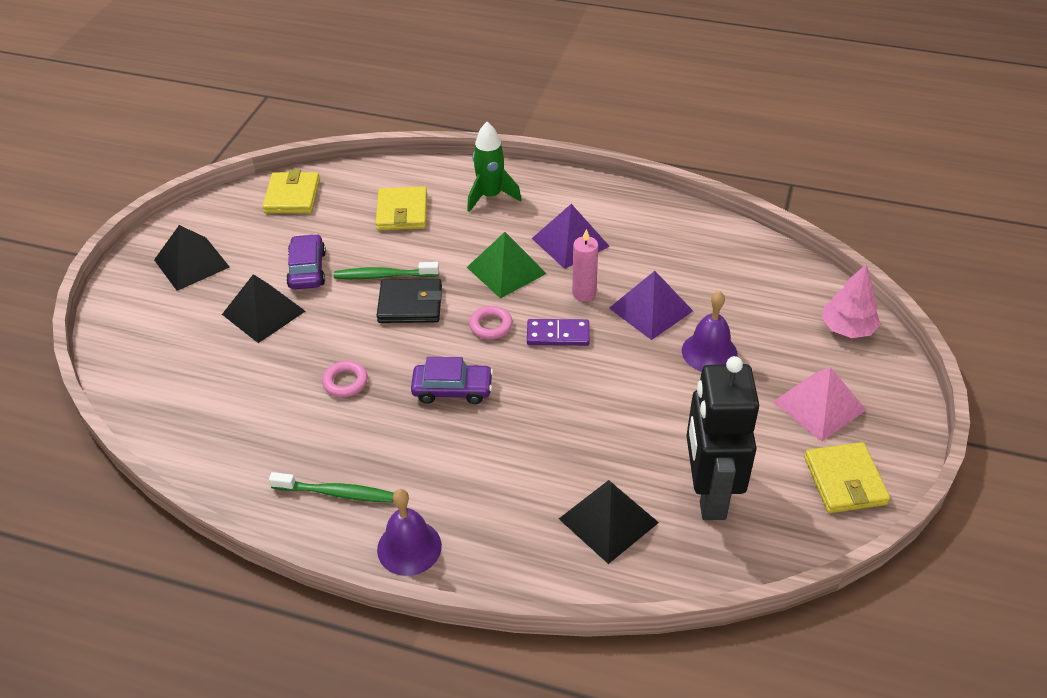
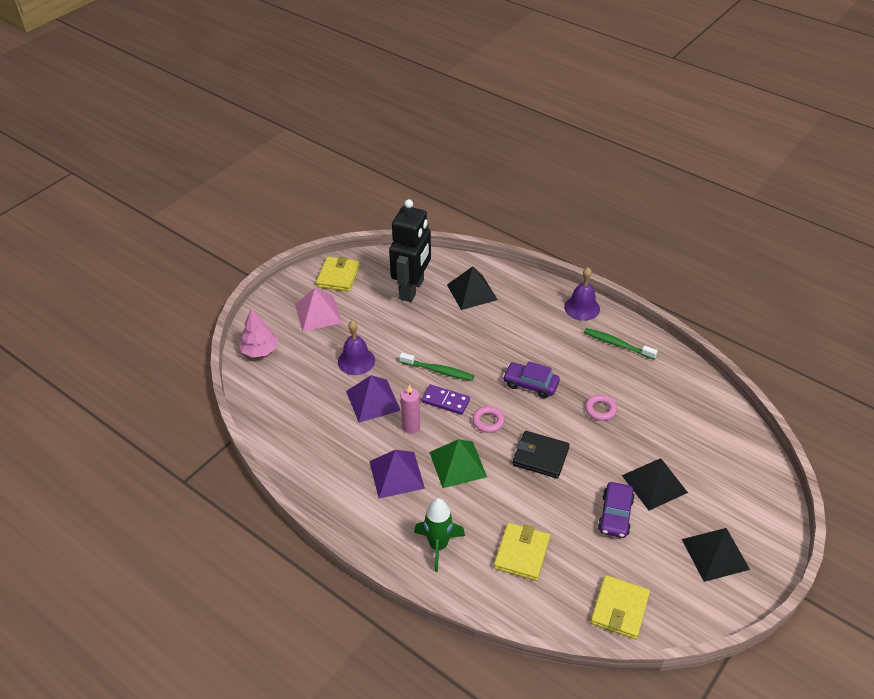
camera: 160 degrees left, 0 degrees up
green toothbrush [334,262,439,279] -> green toothbrush moved to [399,353,474,381]

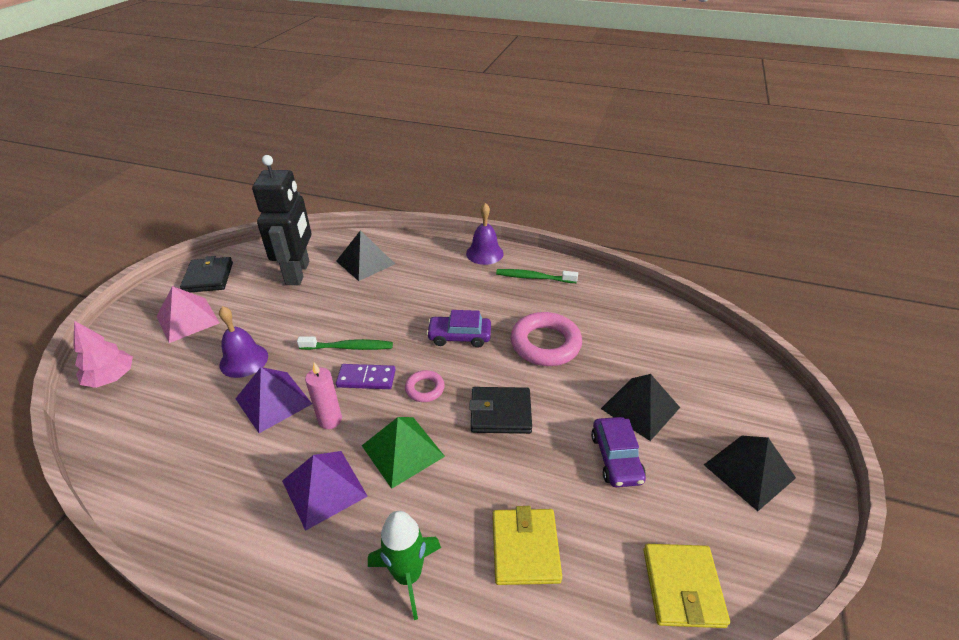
camera: 20 degrees left, 5 degrees down
yellow wallet [316,256,360,292] -> black wallet [180,256,233,292]
pink ring [585,395,617,421] -> pink ring [511,312,582,366], size x1.95

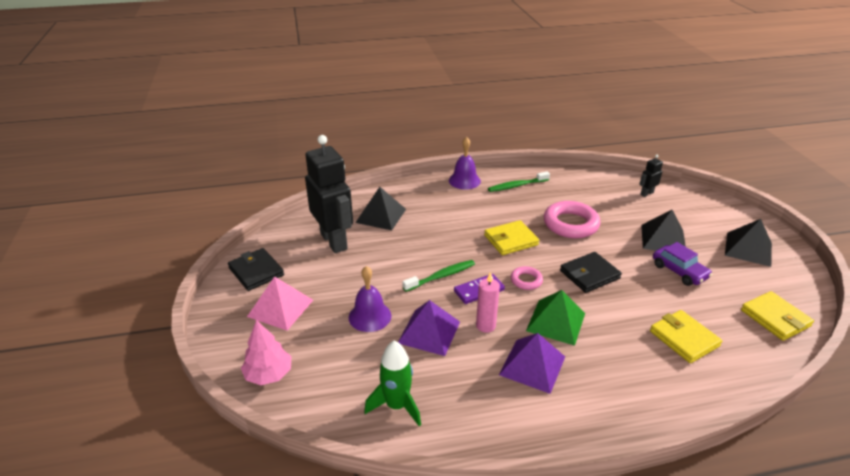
camera: 30 degrees left, 5 degrees down
green rocket [368,511,441,620] -> green rocket moved to [364,340,421,426]
purple car [426,310,491,348] -> yellow wallet [484,220,539,255]
none -> black robot [639,154,663,197]

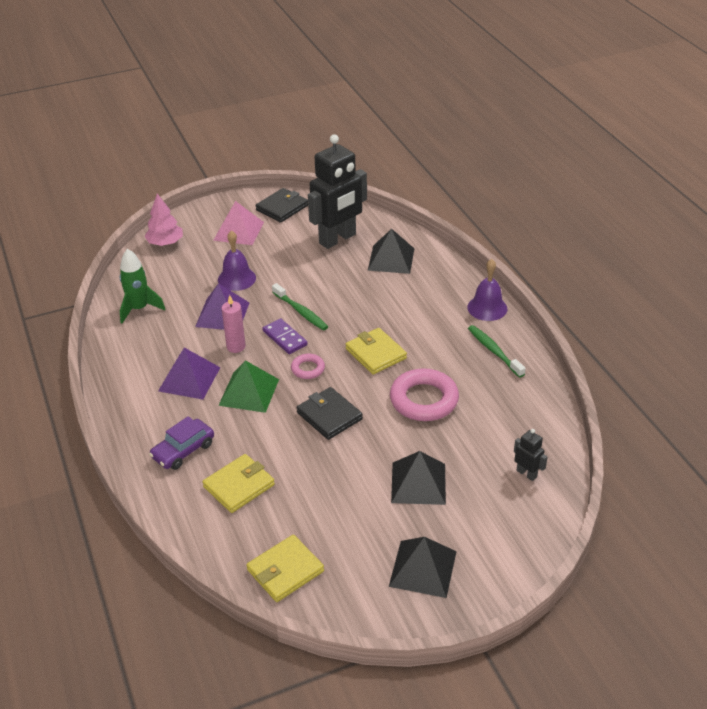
camera: 80 degrees right, 5 degrees up
purple car [653,242,712,286] -> purple car moved to [149,416,214,470]

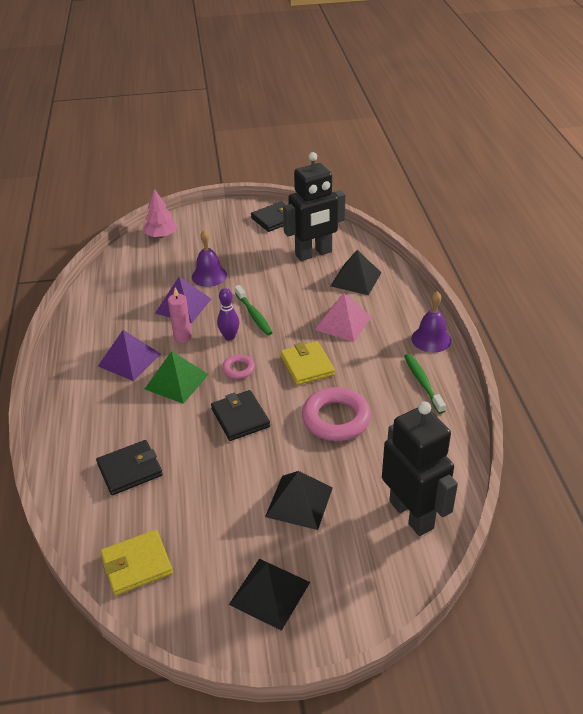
camera: 15 degrees right, 0 degrees up
green rocket [120,249,165,323] -> none
purple car [149,416,214,470] -> none
yellow wallet [202,454,275,513] -> black wallet [96,440,163,495]
pink pyramid [213,201,264,245] -> pink pyramid moved to [315,293,371,342]
purple domino [262,318,308,354] -> purple bowling pin [217,288,239,340]
black robot [514,429,547,481] -> black robot [382,402,458,536], size x2.37

